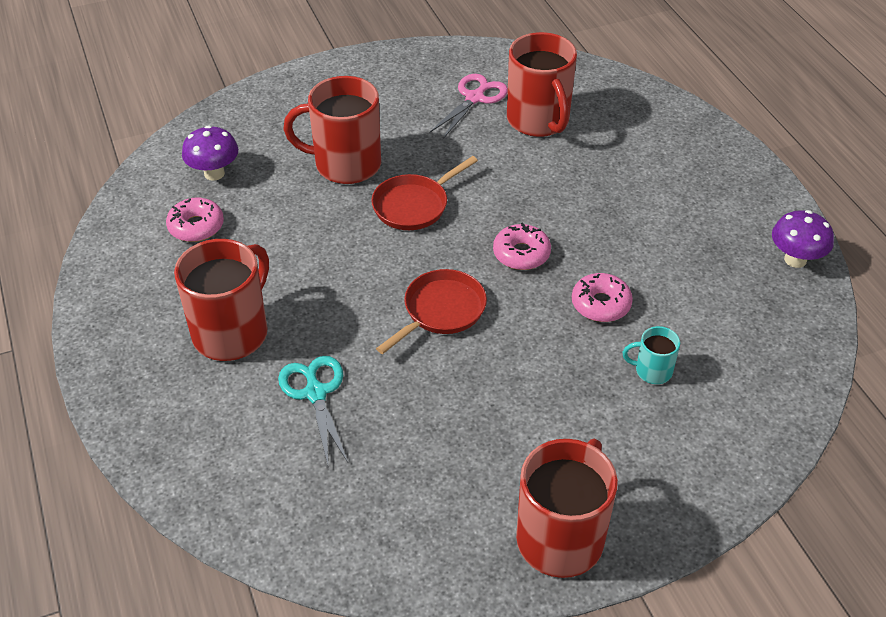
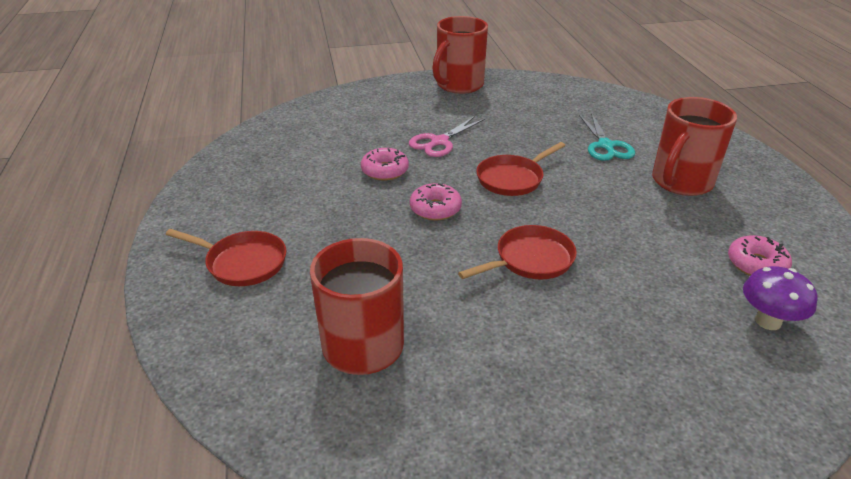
camera: 170 degrees left, 10 degrees down
red mug [283,76,381,184] -> none
pink scissors [430,74,508,139] -> pink scissors moved to [409,116,485,157]
turquoise mug [623,326,680,384] -> none
purple mushroom [772,210,834,268] -> none
none -> red pan [166,229,286,286]

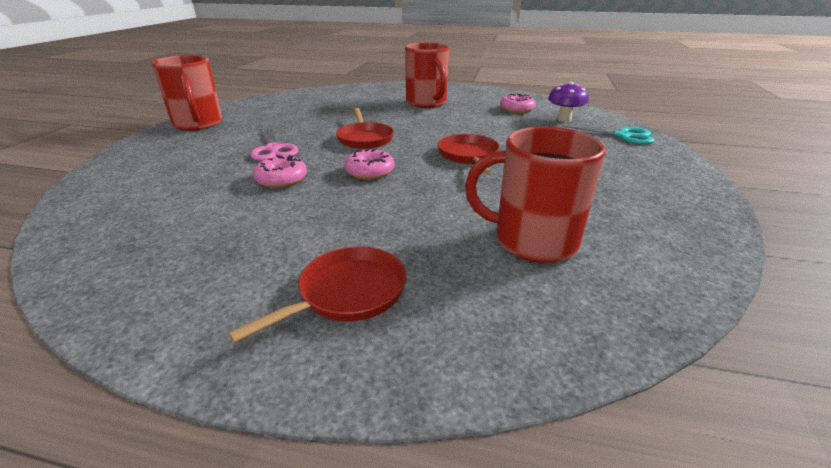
camera: 65 degrees left, 5 degrees down
turquoise scissors [579,113,635,161] -> turquoise scissors moved to [562,126,655,145]

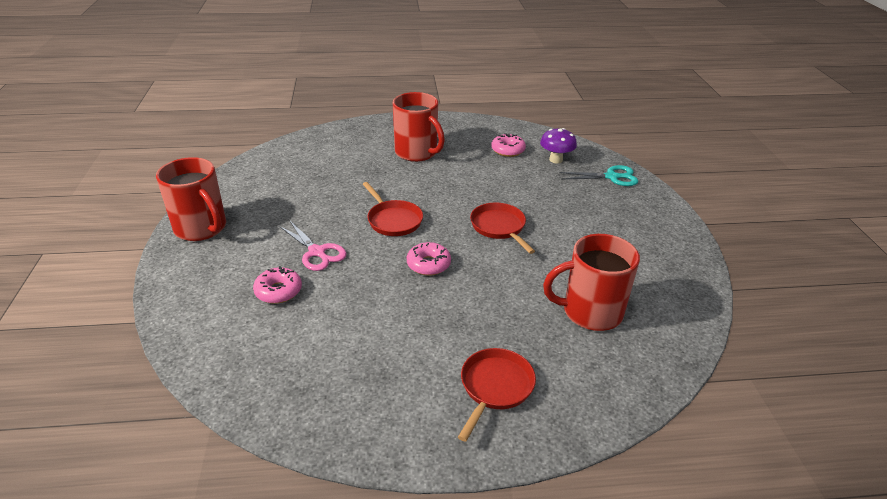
camera: 20 degrees left, 5 degrees up
pink donut [253,155,307,188] -> pink donut moved to [253,266,302,304]

